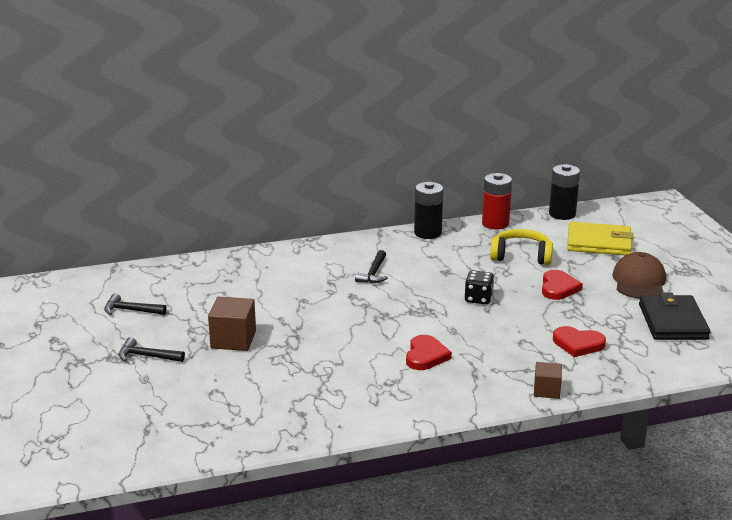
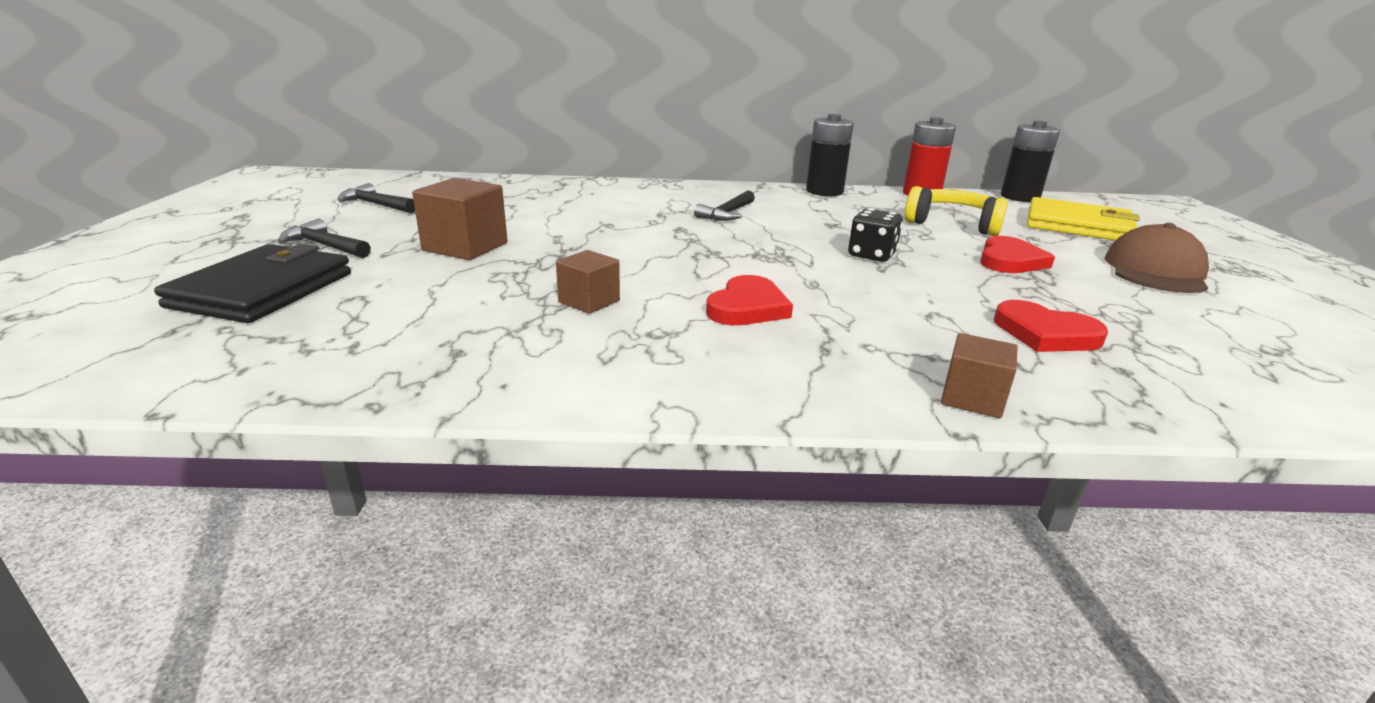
camera: 15 degrees right, 0 degrees up
black wallet [639,292,711,340] -> black wallet moved to [154,244,351,323]
none -> brown cube [556,250,620,314]

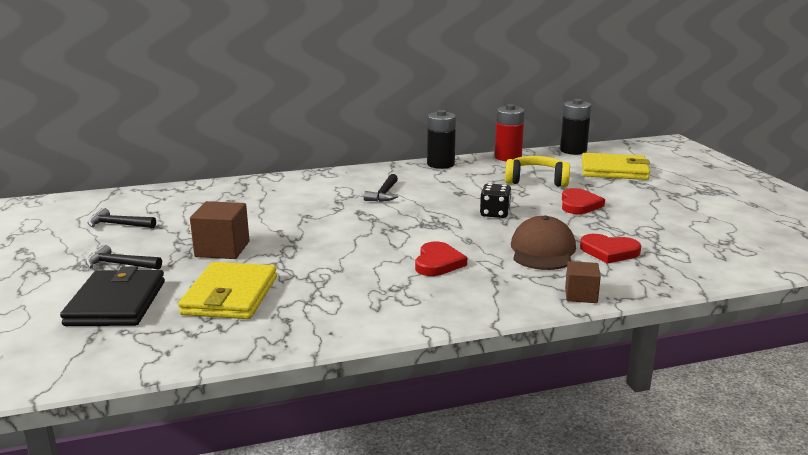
camera: 15 degrees left, 5 degrees down
brown cube [556,250,620,314] -> none
brown cap [1104,223,1209,293] -> brown cap moved to [511,216,576,270]
none -> yellow wallet [178,262,277,319]

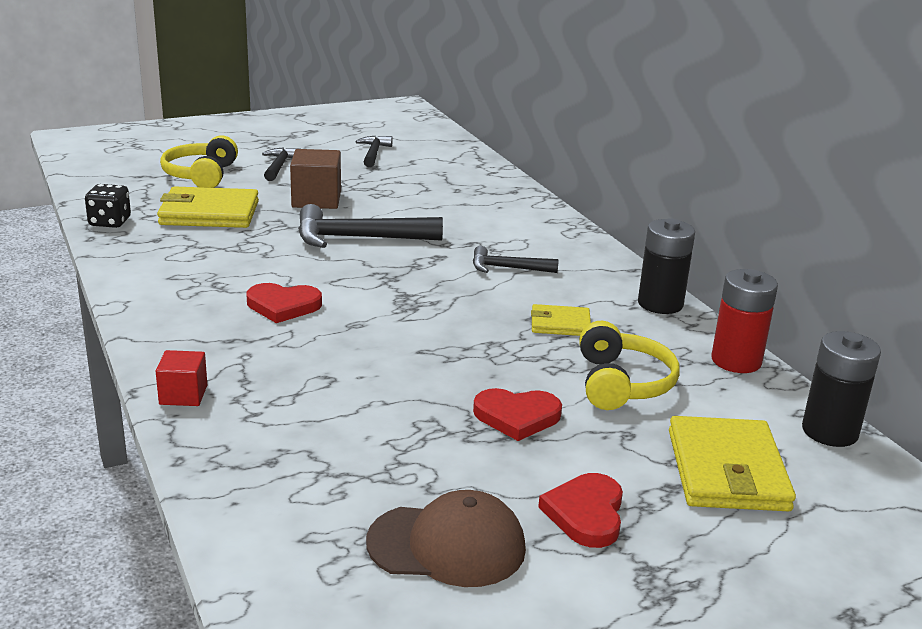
camera: 80 degrees right, 5 degrees up
black wallet [60,266,165,326] -> yellow headphones [160,135,238,188]
black dice [480,183,511,218] -> black dice moved to [85,184,131,228]
brown cap [511,216,576,270] -> brown cap moved to [366,490,526,587]
brown cube [565,261,601,303] -> red cube [156,350,207,406]
red heart [580,234,641,264] -> red heart moved to [538,473,623,548]
none -> black hammer [298,204,443,248]
none -> yellow wallet [531,304,591,336]

